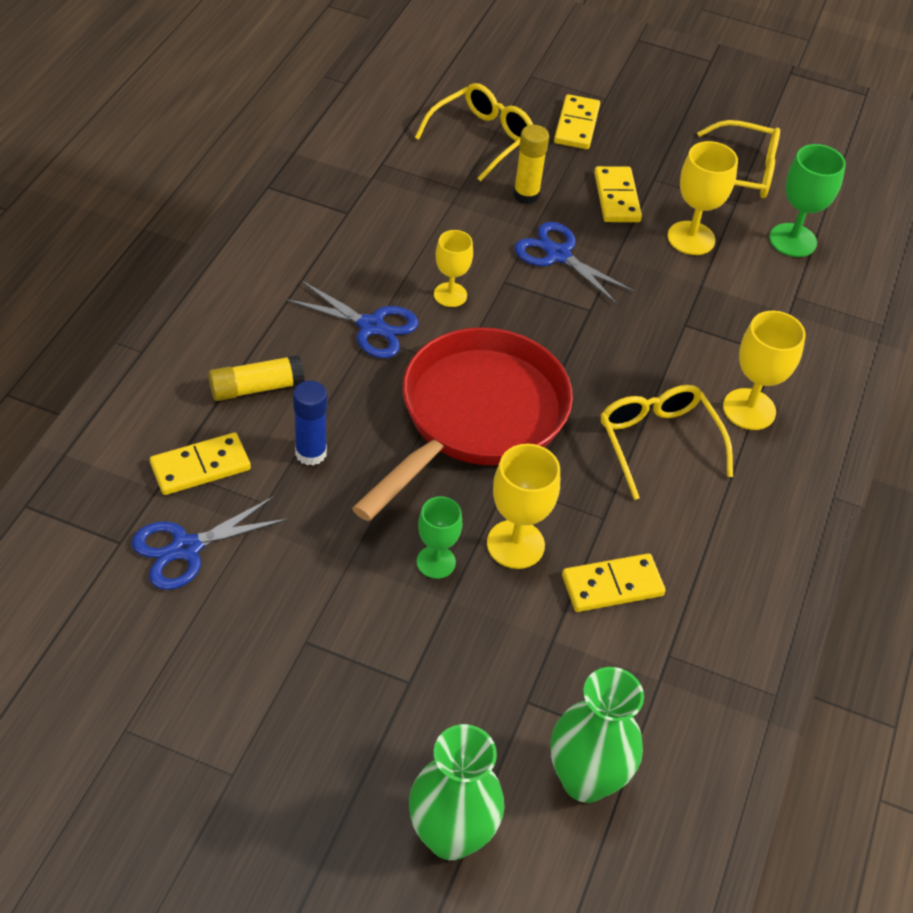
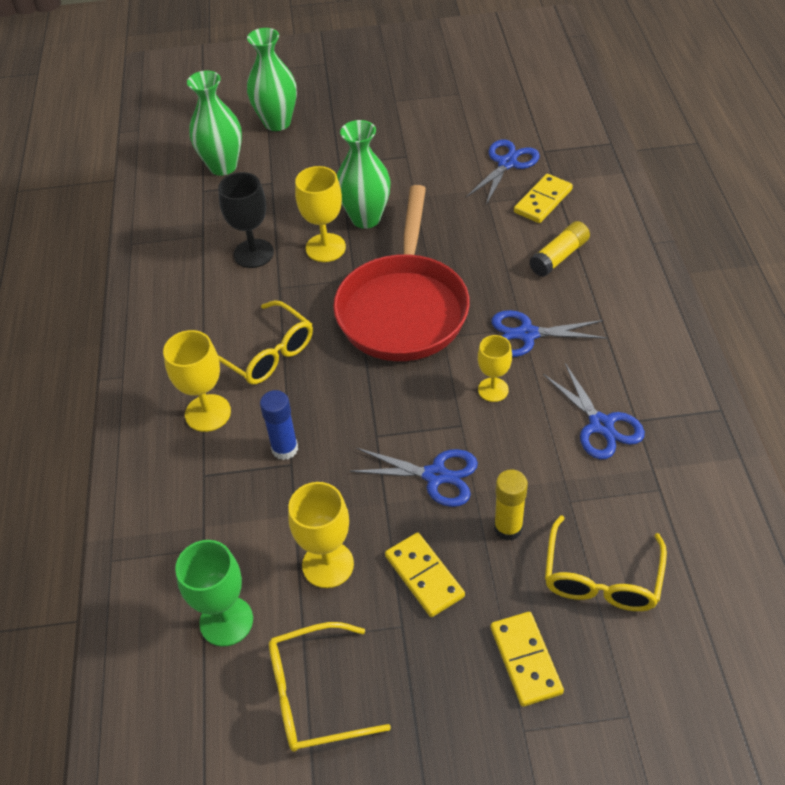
camera: 160 degrees right, 0 degrees up
blue glue stick [293,381,327,466] -> blue glue stick moved to [260,390,298,460]
green goblet [417,496,462,579] -> green vase [337,120,391,229]
yellow domino [562,553,666,612] -> black goblet [218,172,274,268]
none -> blue scissors [543,363,645,459]

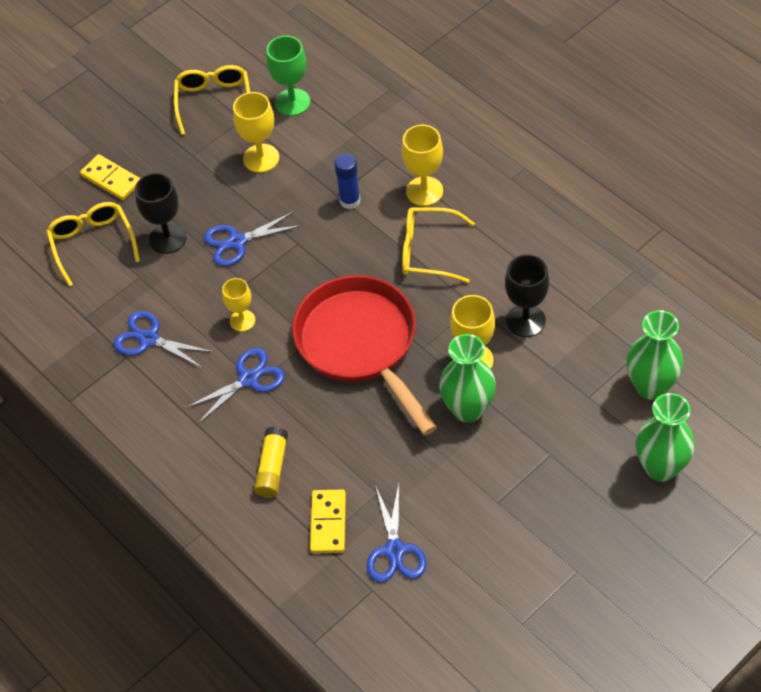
camera: 145 degrees right, 5 degrees up
yellow glasses [269,622,391,752] -> yellow glasses turned 45 degrees counterclockwise [174,65,250,135]
yellow domino [385,533,465,617] -> none
yellow glue stick [494,469,528,541] -> black goblet [135,173,187,254]

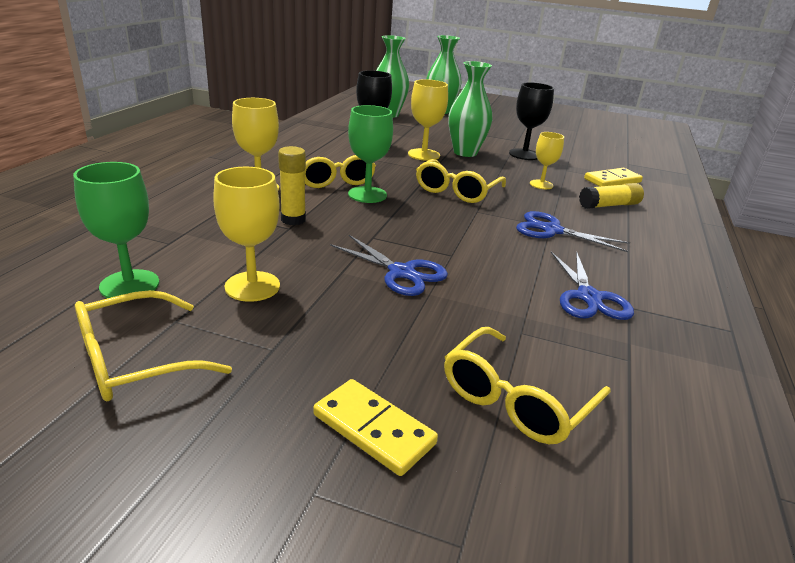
camera: 125 degrees left, 25 degrees down
yellow domino [80,154,140,200] -> yellow domino turned 60 degrees counterclockwise [313,379,438,476]
black goblet [135,173,187,254] -> black goblet moved to [509,82,554,160]
yellow goblet [222,278,255,332] -> yellow goblet moved to [530,132,564,189]
red pan [292,275,437,435] -> yellow glasses [416,159,506,203]
blue glue stick [335,153,360,209] -> yellow glue stick [278,146,306,225]
blue scissors [367,484,427,582] -> none
none -> green goblet [348,105,393,203]

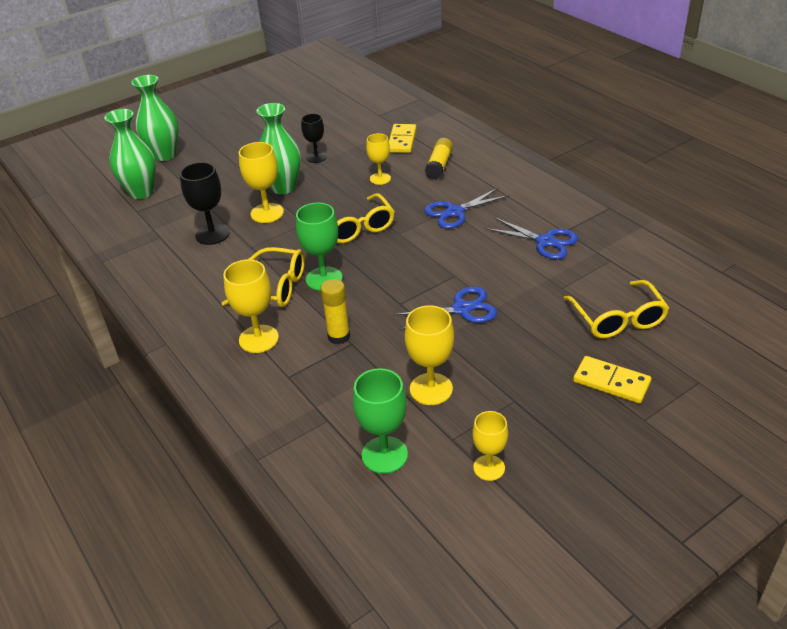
camera: 50 degrees left, 10 degrees up
yellow glasses [75,290,232,401] -> yellow goblet [473,411,508,481]
yellow domino [313,379,438,476] -> yellow domino turned 45 degrees clockwise [573,356,651,404]
black goblet [509,82,554,160] -> black goblet [301,114,327,163], size x0.66

